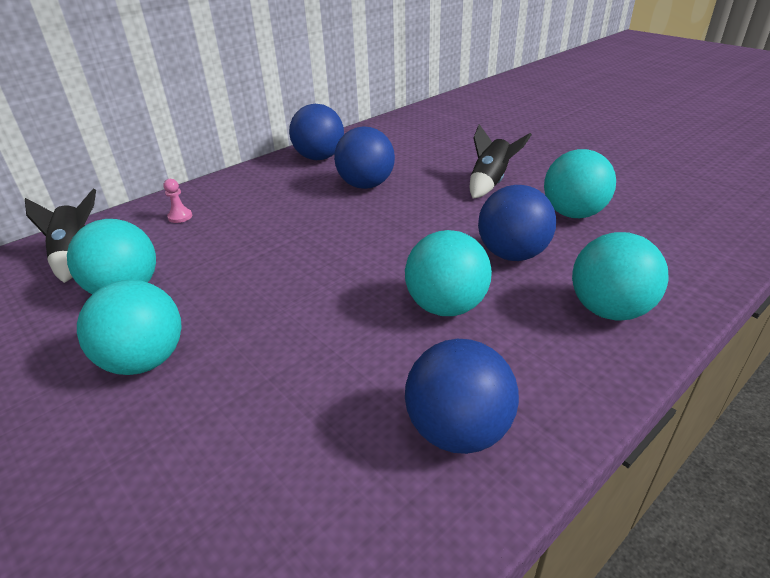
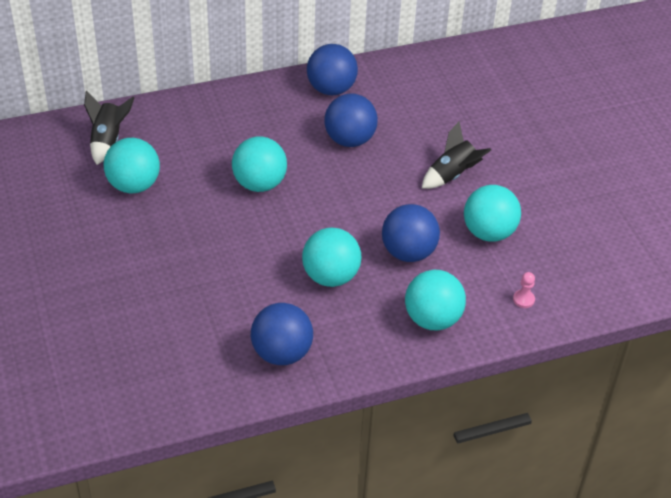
camera: 20 degrees right, 10 degrees up
turquoise ball [77,280,182,375] -> turquoise ball moved to [232,136,287,192]
pink pawn [164,179,192,223] -> pink pawn moved to [513,272,535,308]

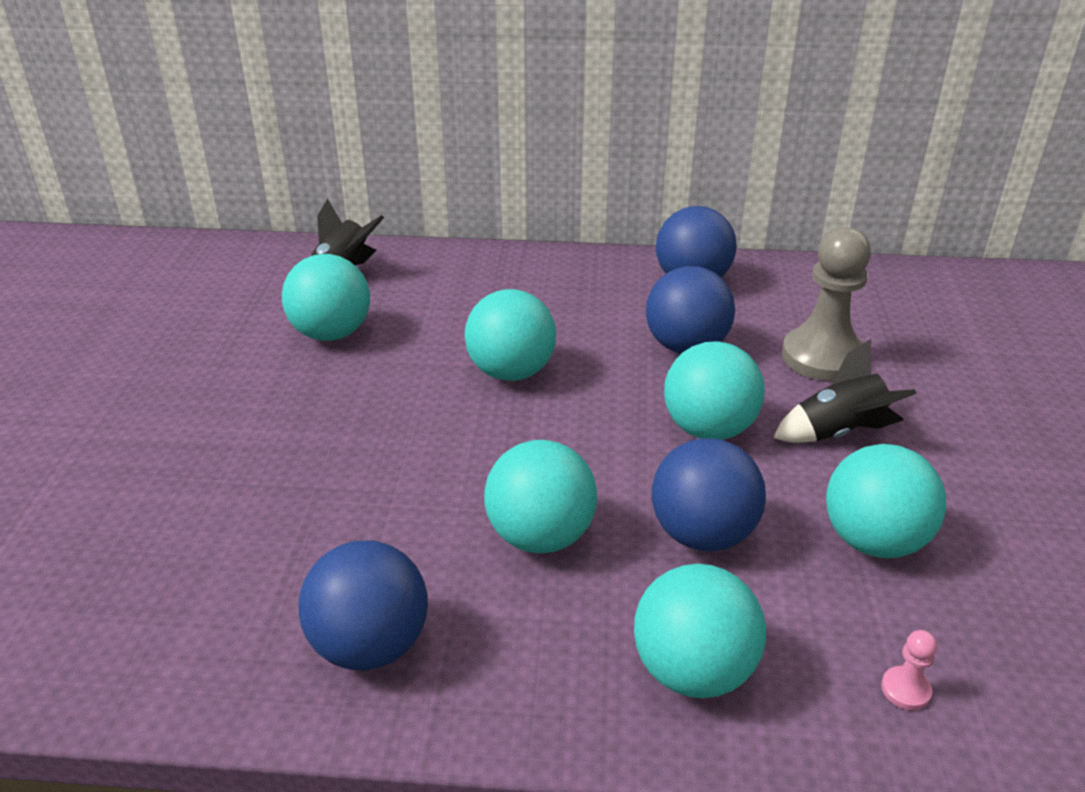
camera: 25 degrees right, 10 degrees down
none -> turquoise ball [664,341,765,440]
none -> grey pawn [782,227,871,381]

